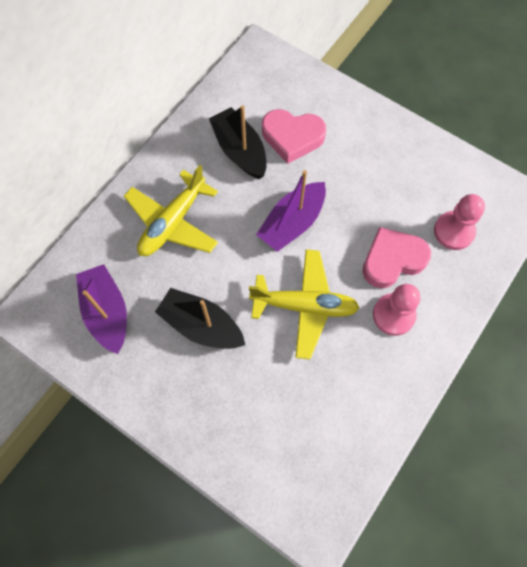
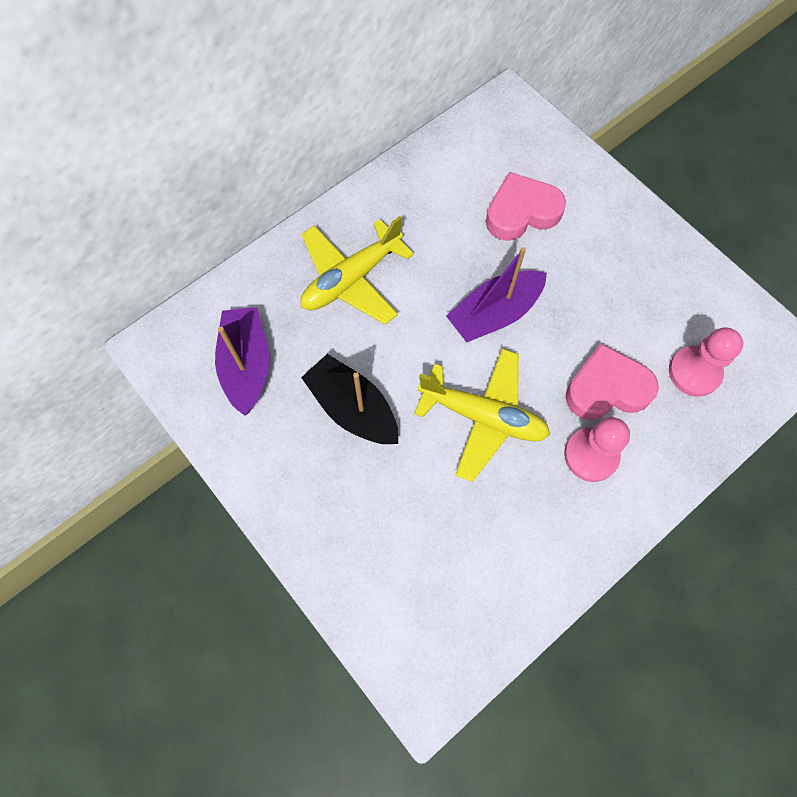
camera: 15 degrees right, 0 degrees up
black boat [209,106,267,179] -> none
pink heart [262,109,326,164] -> pink heart turned 135 degrees clockwise [486,172,566,241]

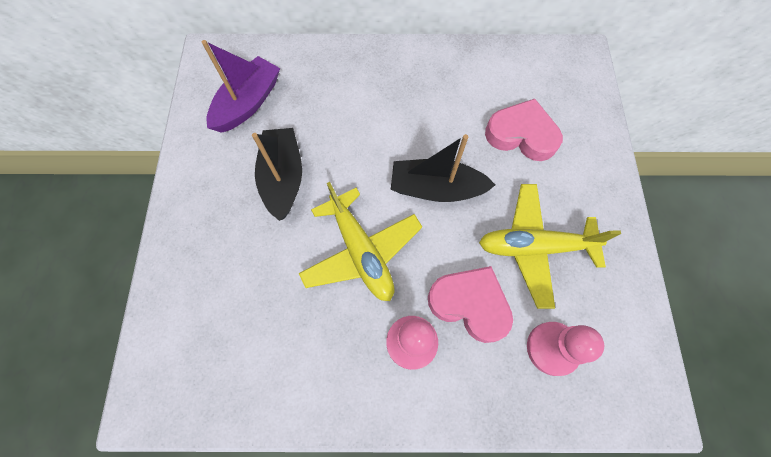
camera: 40 degrees right, 0 degrees up
yellow plane [300,216,414,325] -> yellow plane moved to [479,184,621,309]
purple boat [446,247,547,343] -> black boat [391,134,495,202]

